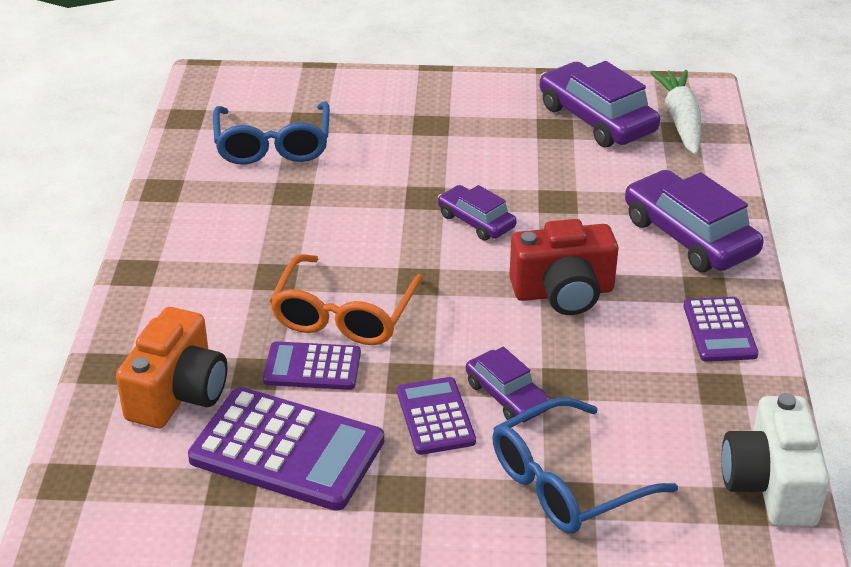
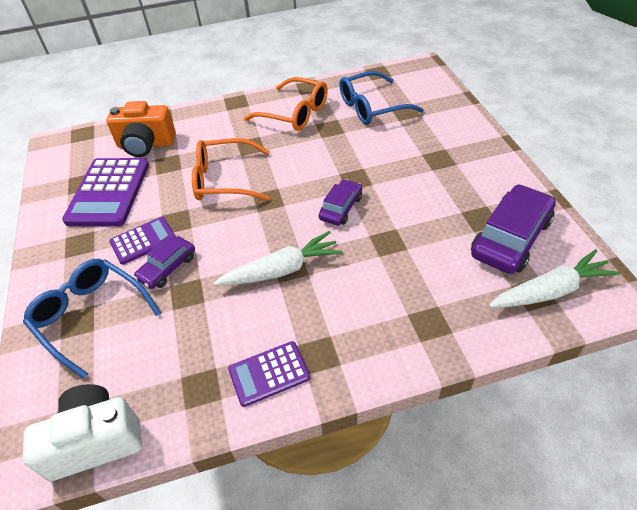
camera: 75 degrees right, 10 degrees up
purple calculator [263,341,361,390] -> none
red camera [509,219,618,315] -> white carrot [213,231,342,286]
purple car [625,170,764,272] -> none
none -> orange glasses [244,77,328,131]

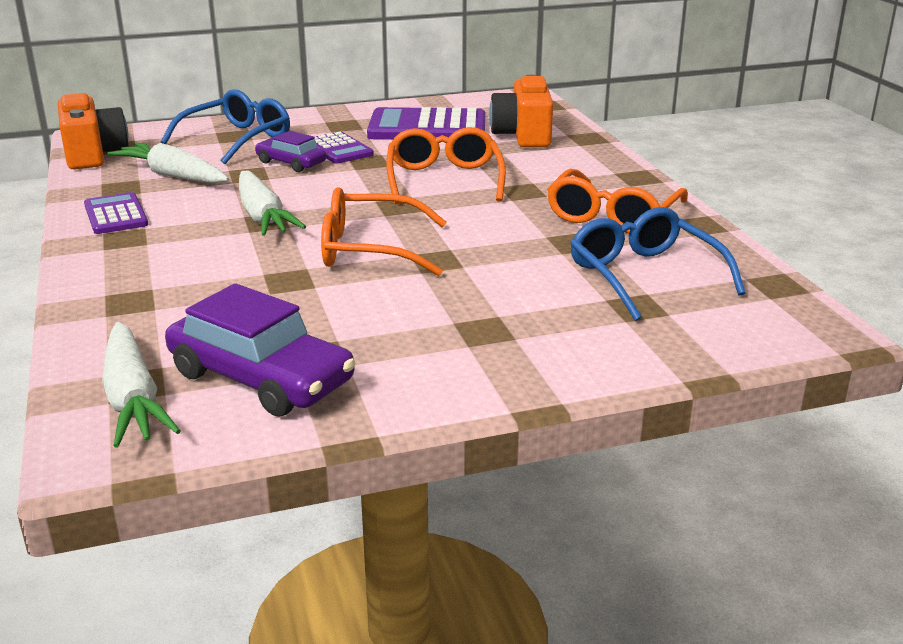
camera: 85 degrees right, 20 degrees down
white camera [23,384,142,481] -> orange camera [58,93,129,170]
purple car [319,179,362,226] -> orange glasses [321,187,447,276]
none -> white carrot [108,142,229,183]

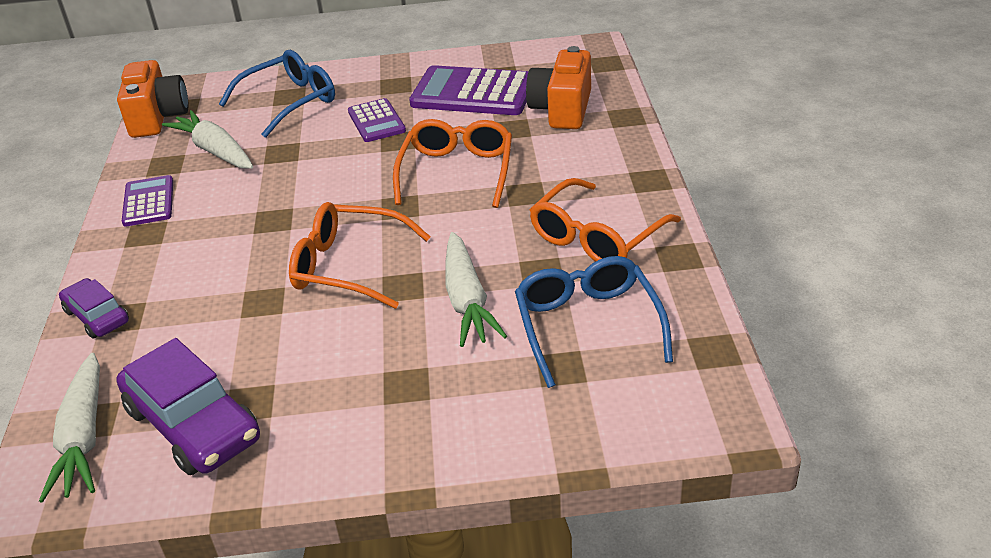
camera: 15 degrees right, 10 degrees up
white carrot [239,171,306,236] -> white carrot moved to [445,232,507,347]
purple car [255,131,326,172] -> purple car moved to [59,278,129,339]

